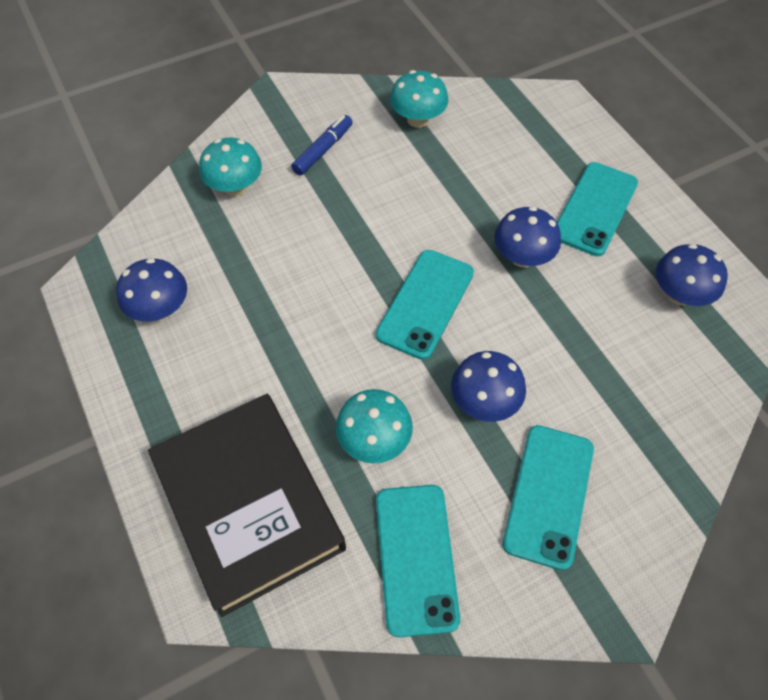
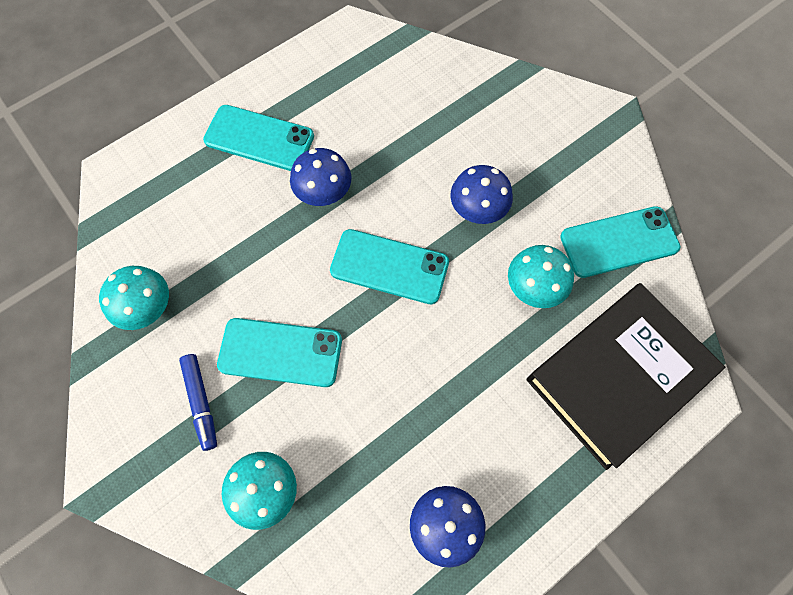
camera: 100 degrees left, 10 degrees up
blue marker [291,115,353,175] -> blue marker turned 135 degrees counterclockwise [179,354,217,451]
turquoise phone [502,425,594,570] -> turquoise phone moved to [217,318,342,387]
blue mushroom [656,244,728,306] -> none

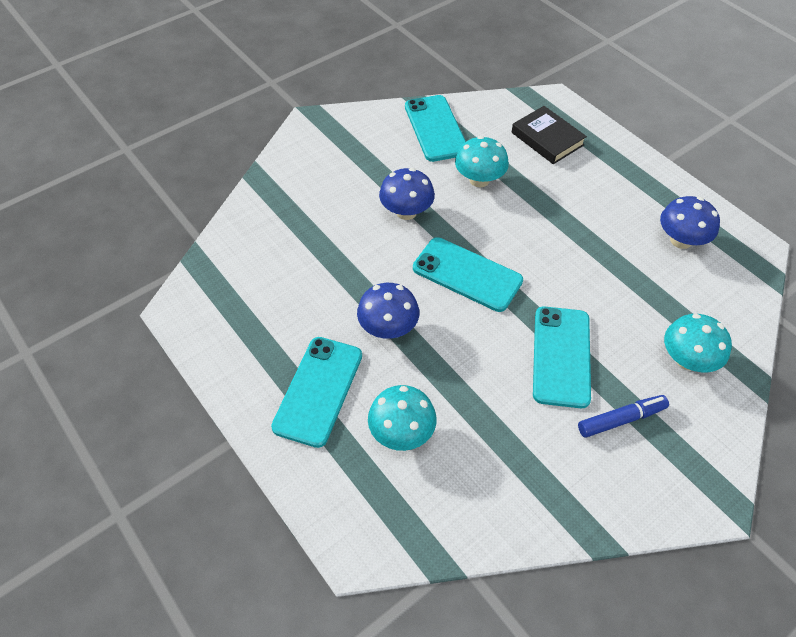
camera: 90 degrees left, 15 degrees down
turquoise mushroom [99,266,169,330] -> turquoise mushroom moved to [368,385,437,451]
turquoise phone [330,229,449,304] -> turquoise phone turned 75 degrees counterclockwise [413,237,523,312]
black book [527,283,725,470] -> black book [511,106,587,164], size x0.53

